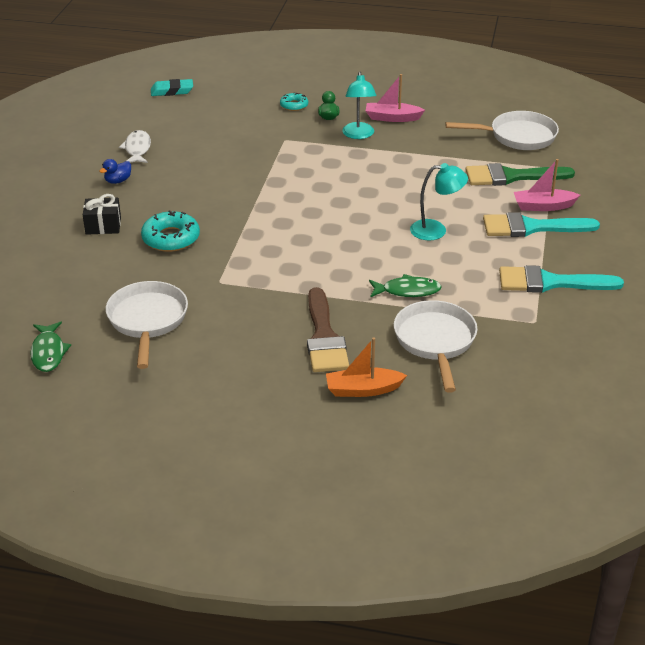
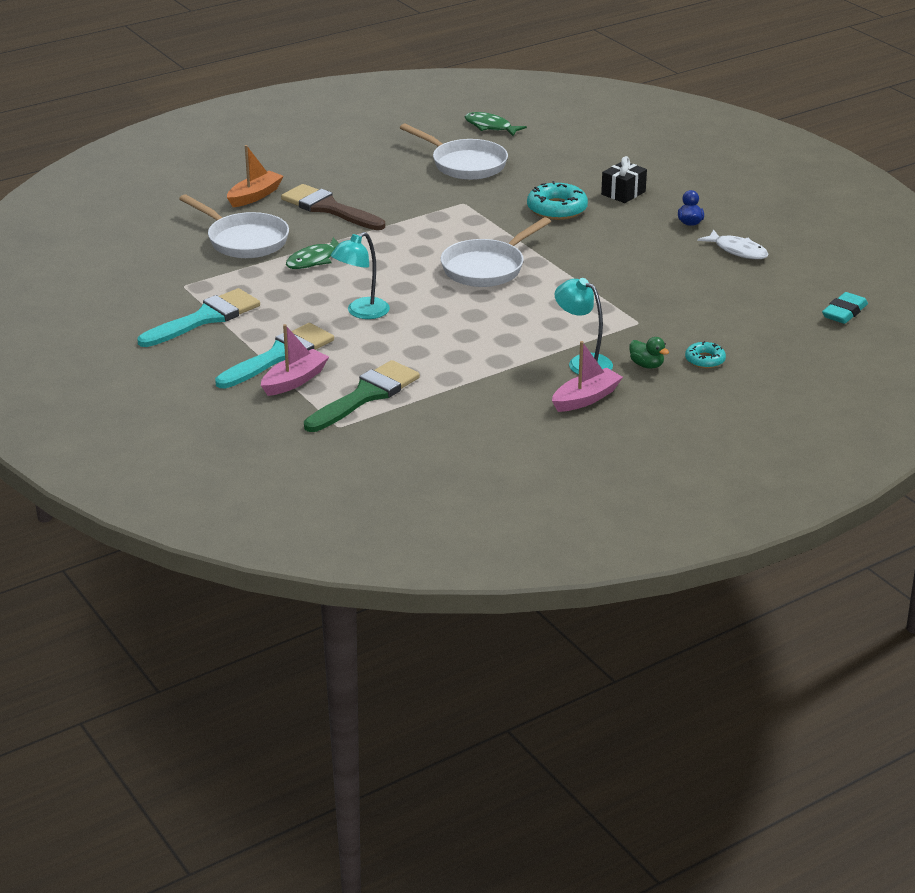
camera: 135 degrees right, 5 degrees down
white pan [445,111,559,150] -> white pan moved to [441,217,551,287]

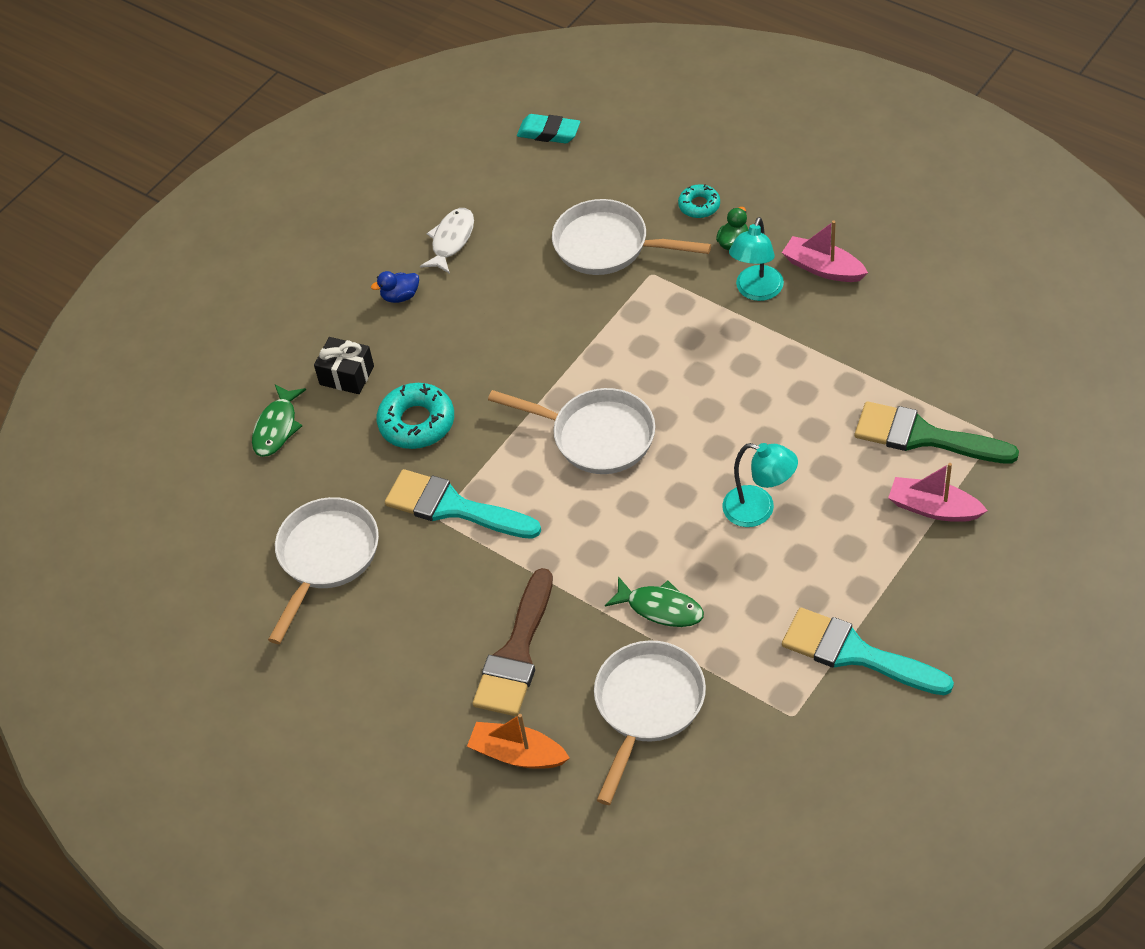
camera: 105 degrees left, 20 degrees up
turquoise brush [215,323,334,388] -> turquoise brush moved to [385,469,541,539]
green fish [465,112,527,136] -> green fish moved to [252,384,306,457]
none -> white pan [552,199,711,275]

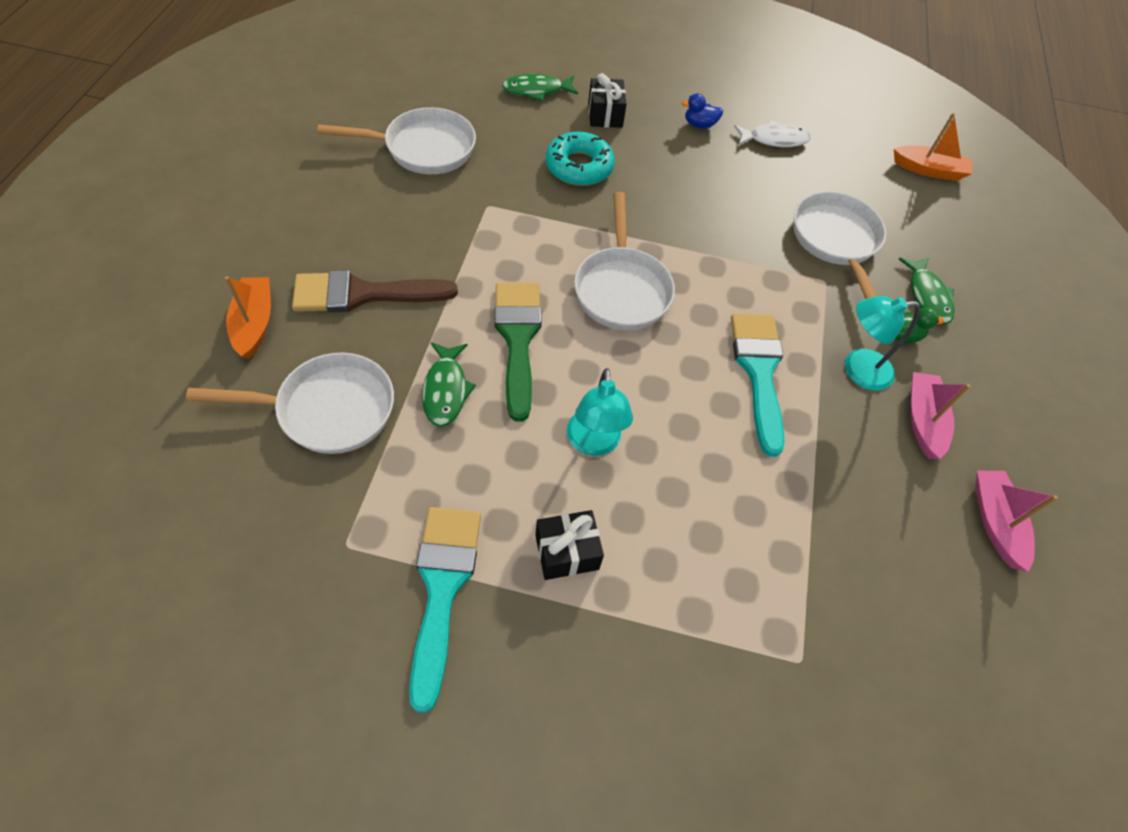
camera: 55 degrees right, 5 degrees up
blue duck [371,271,419,303] -> blue duck turned 45 degrees counterclockwise [681,93,723,128]
turquoise brush [385,469,541,539] -> turquoise brush moved to [731,314,785,457]
turquoise eraser [517,114,580,143] -> orange boat [894,113,973,181]
turquoise donut [678,184,720,218] -> green fish [899,257,954,324]
green brush [855,401,1019,464] -> green brush moved to [494,282,542,422]
pink boat [888,463,988,522] -> pink boat moved to [975,471,1058,572]
none -> black gift [535,510,604,580]

